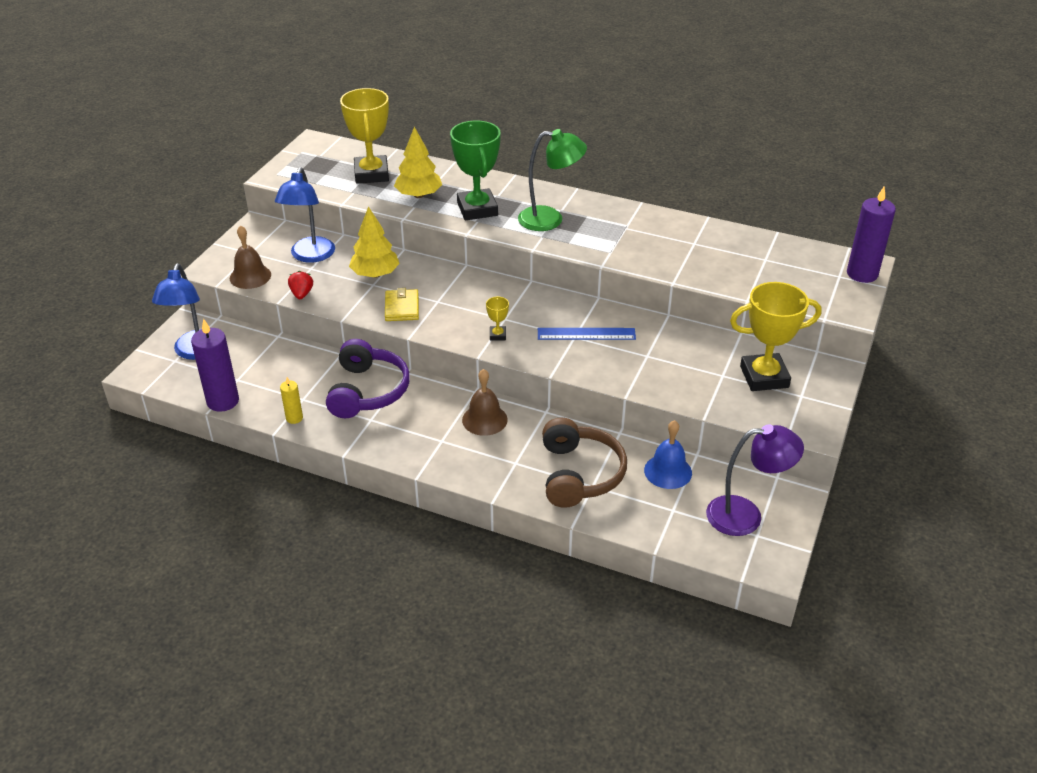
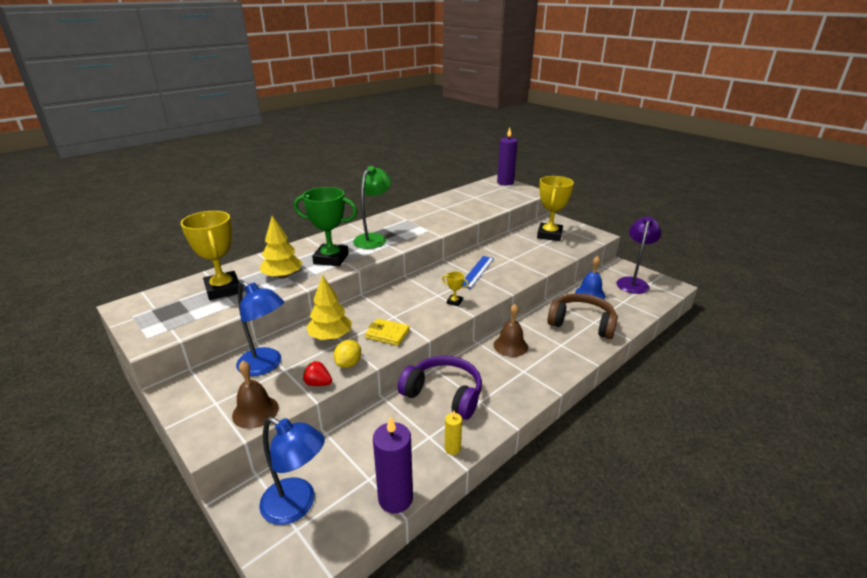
camera: 65 degrees left, 10 degrees down
yellow trophy [340,88,389,184] -> yellow trophy turned 45 degrees clockwise [181,211,239,300]
none -> yellow lemon [334,340,361,368]

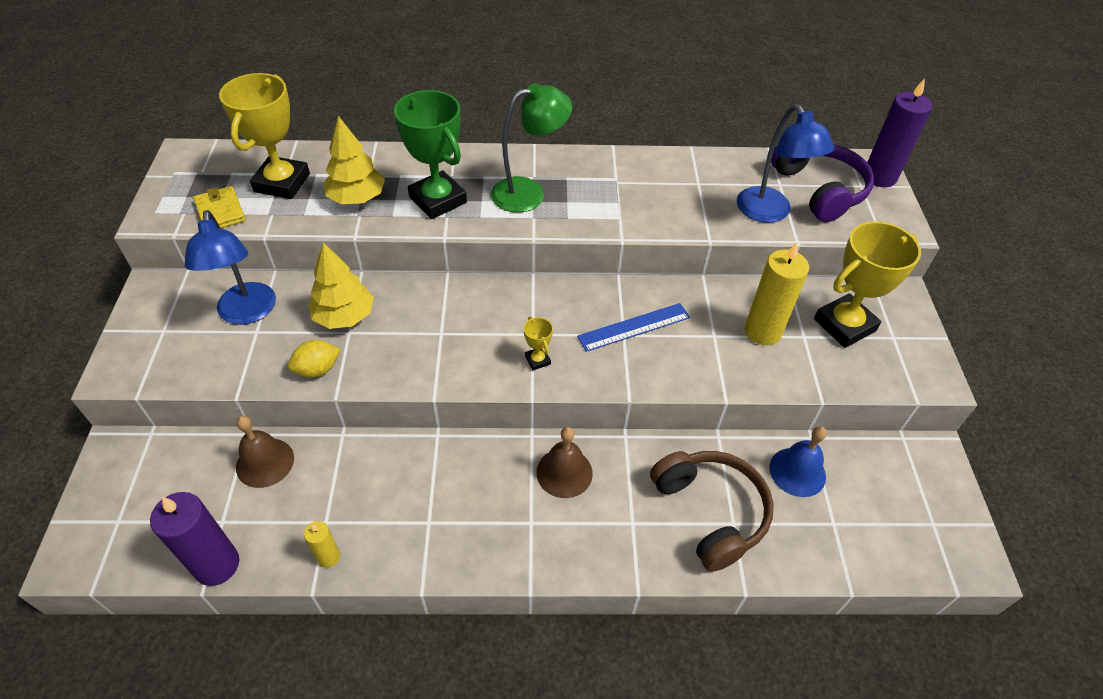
camera: 40 degrees right, 20 degrees up
brown bell [232,361,279,429] -> brown bell moved to [236,416,294,488]
blue lamp [259,417,325,525] -> blue lamp moved to [737,104,835,223]
red strawberry [303,361,332,386] -> none
yellow wallet [365,318,410,346] -> yellow wallet moved to [193,186,246,228]
purple headphones [398,356,482,420] -> purple headphones moved to [771,144,874,222]
purple lamp [616,216,661,294] -> none
none -> yellow candle [745,242,809,345]

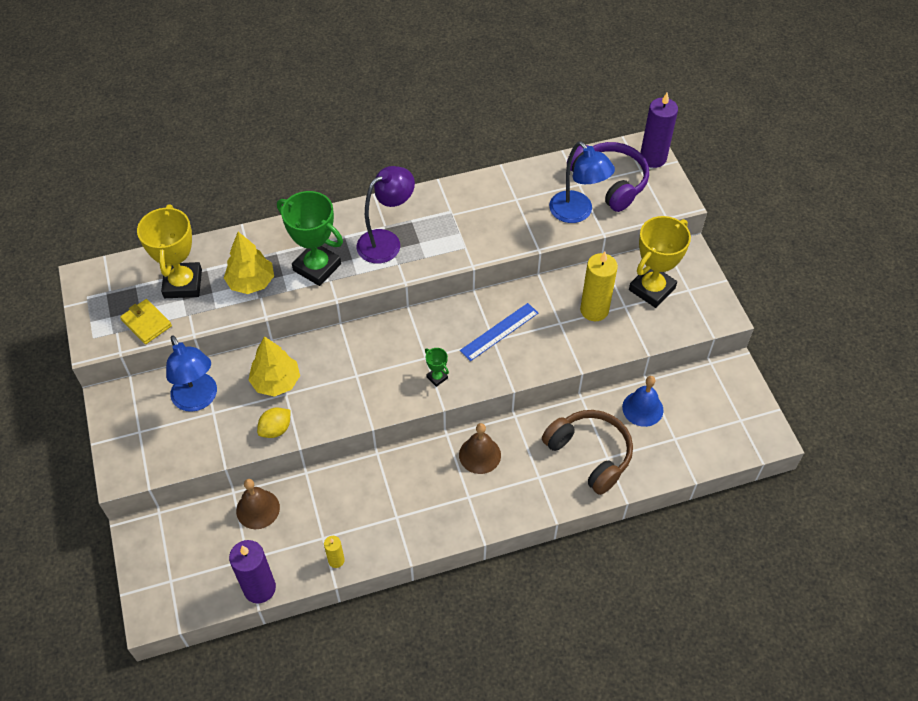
camera: 15 degrees left, 5 degrees up
green lamp [491,83,573,213] -> purple lamp [356,166,415,264]
yellow trophy [524,317,553,370] -> green trophy [425,348,449,387]

